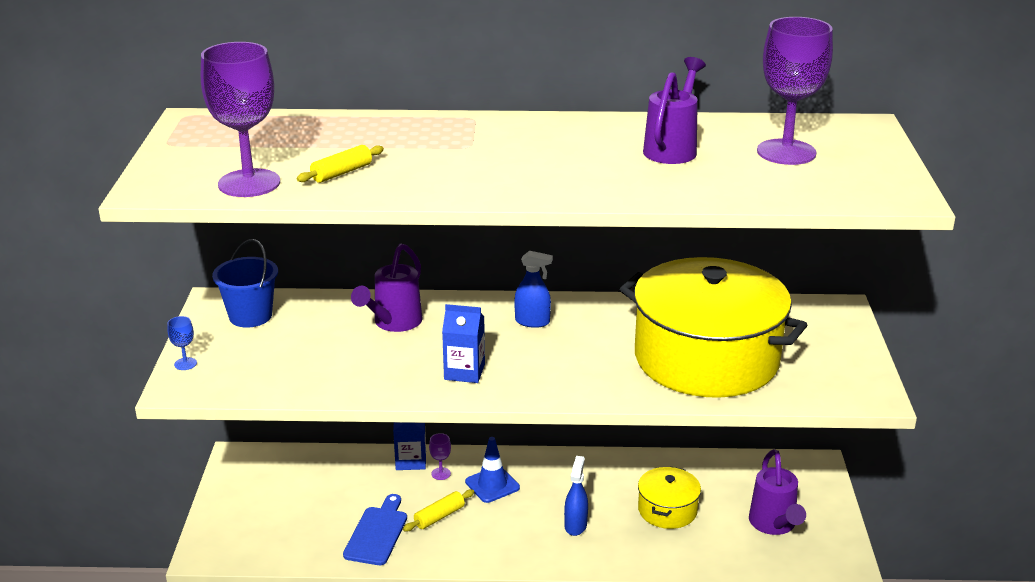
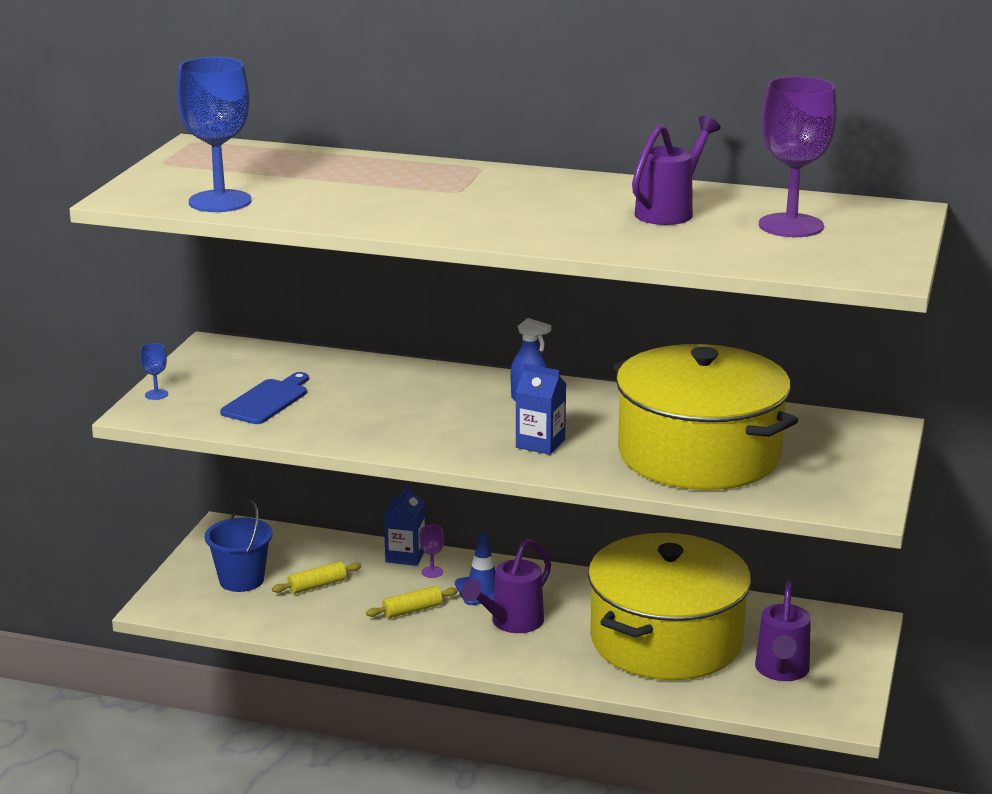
camera: 15 degrees right, 5 degrees down
purple goblet [201,42,280,197] -> blue goblet [177,57,251,212]
blue bucket [212,239,278,328] -> blue bucket moved to [205,500,273,592]
yellow rolling pin [297,145,384,183] -> yellow rolling pin moved to [272,561,361,594]
blue cutting board [343,494,407,565] -> blue cutting board moved to [220,372,309,424]
purple watering can [351,243,423,332] -> purple watering can moved to [461,539,551,633]
blue carton [442,304,485,383] -> blue carton moved to [516,364,566,455]
blue spray bottle [564,456,588,536] -> none
yellow pot [638,467,701,529] -> yellow pot [588,533,751,680], size x2.23

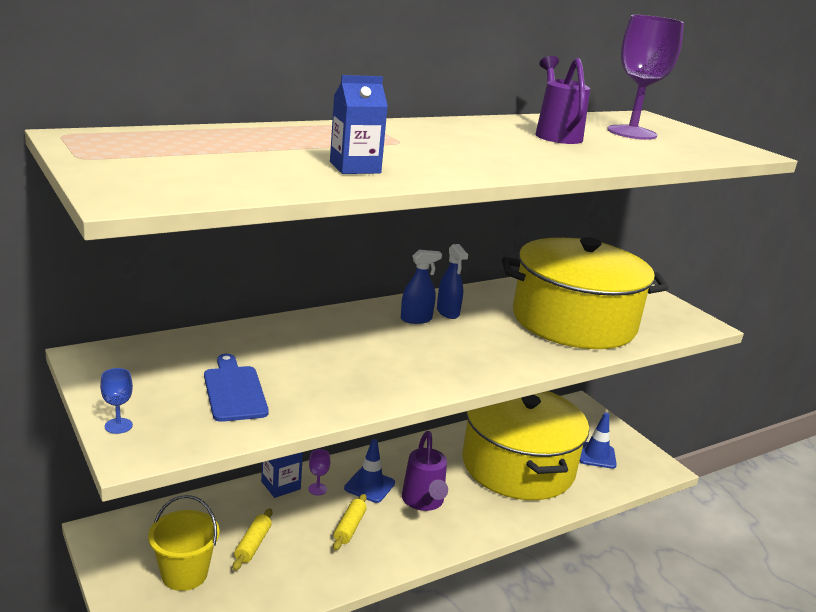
camera: 50 degrees left, 0 degrees up
blue goblet [177,57,251,212] -> none
blue bucket [205,500,273,592] -> yellow bucket [148,495,220,591]
blue carton [516,364,566,455] -> blue carton moved to [330,75,388,174]
purple watering can [755,581,811,681] -> blue traffic cone [579,413,617,469]
none -> blue spray bottle [437,244,468,319]

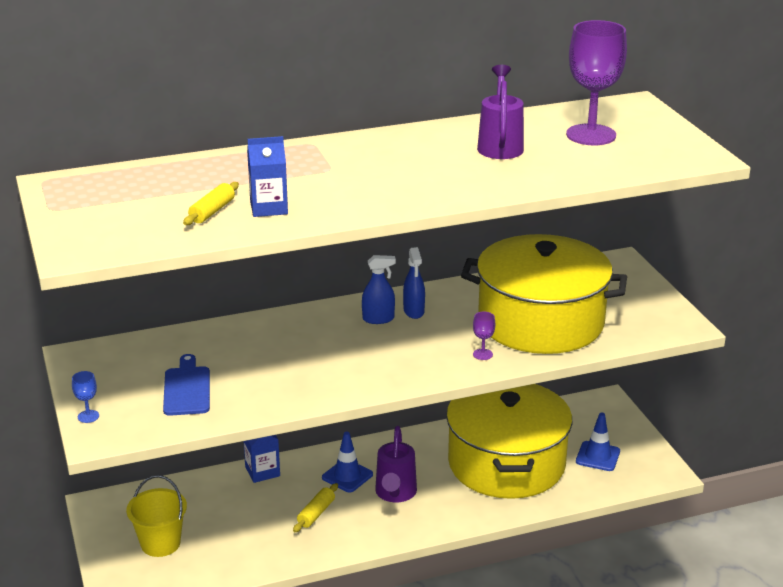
camera: 15 degrees right, 5 degrees up
yellow rolling pin [233,508,272,571] -> yellow rolling pin moved to [183,182,239,225]
purple goblet [308,449,330,495] -> purple goblet moved to [473,312,495,360]

